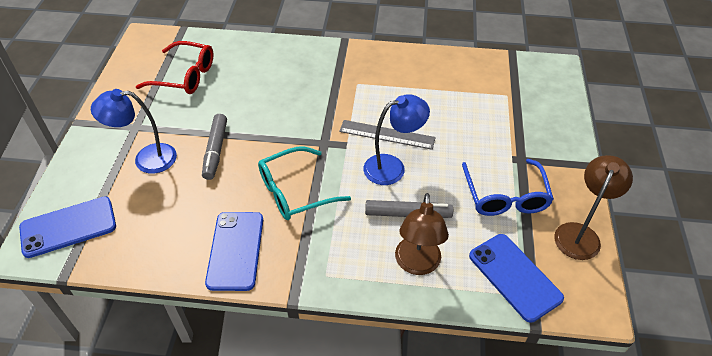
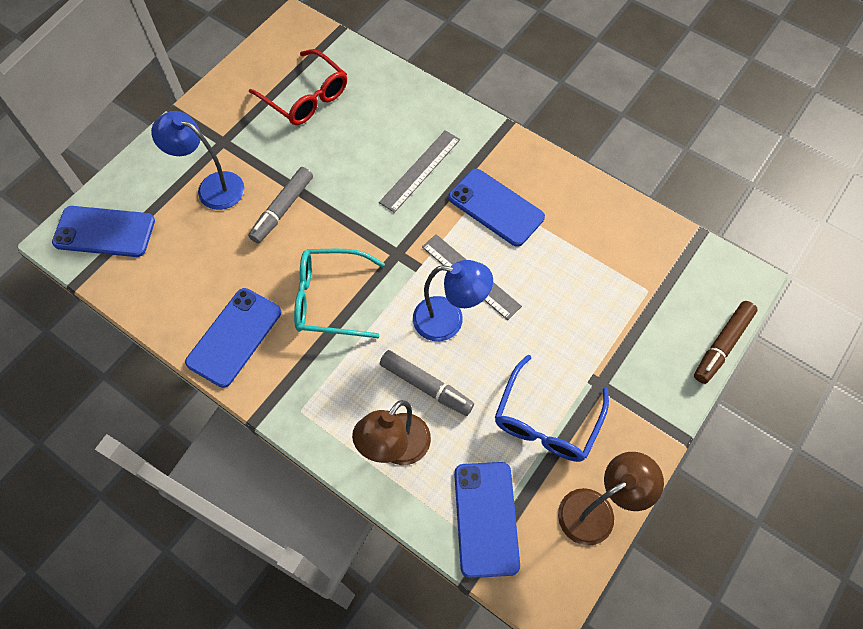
camera: 30 degrees right, 15 degrees up
none -> grey ruler [379,130,460,213]
none -> blue phone [448,169,545,247]
none -> brown marker [694,301,758,384]

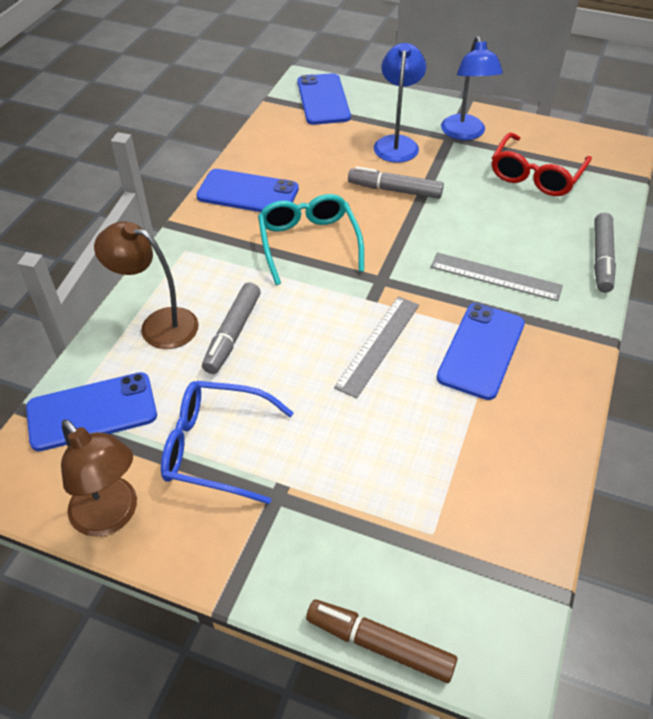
camera: 75 degrees right, 15 degrees down
blue lamp [413,260,493,341] -> blue lamp moved to [441,36,503,140]
none -> grey marker [594,213,616,293]

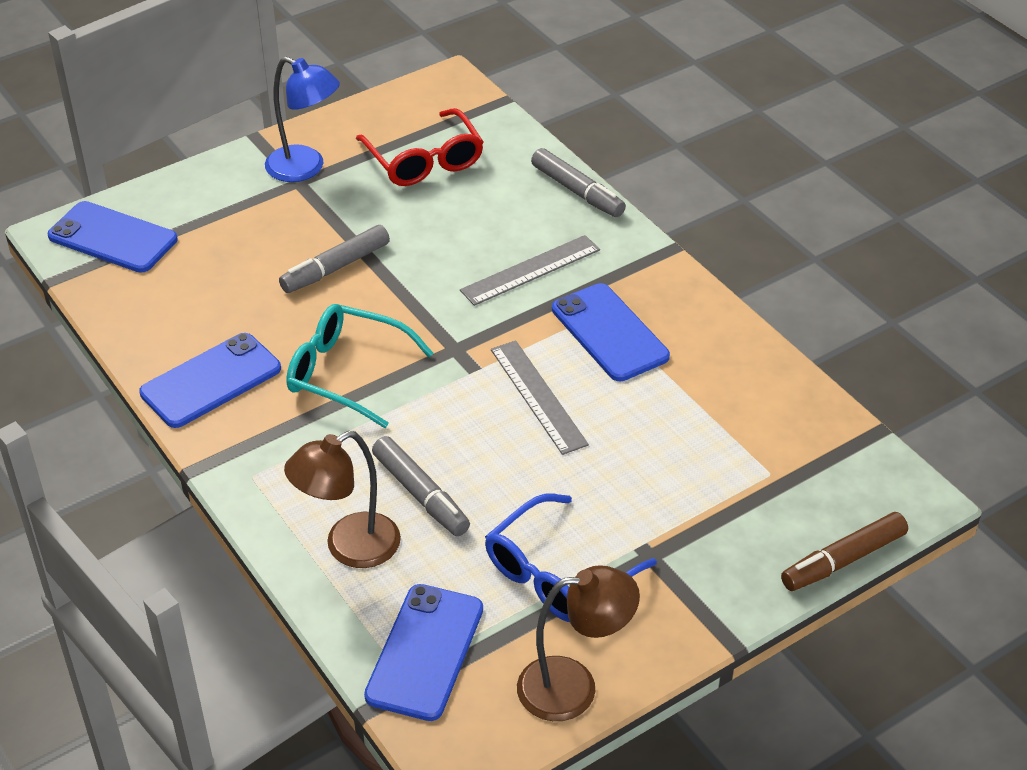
camera: 55 degrees left, 5 degrees down
blue lamp [374,43,426,163] -> none

